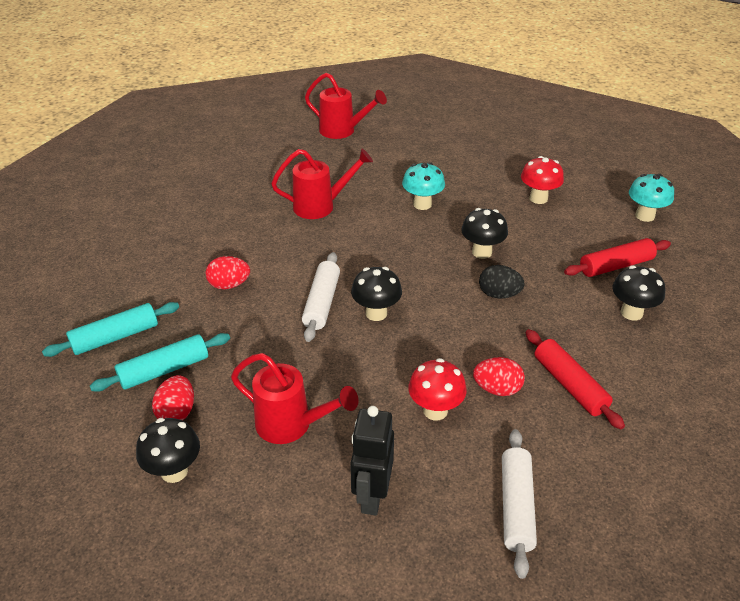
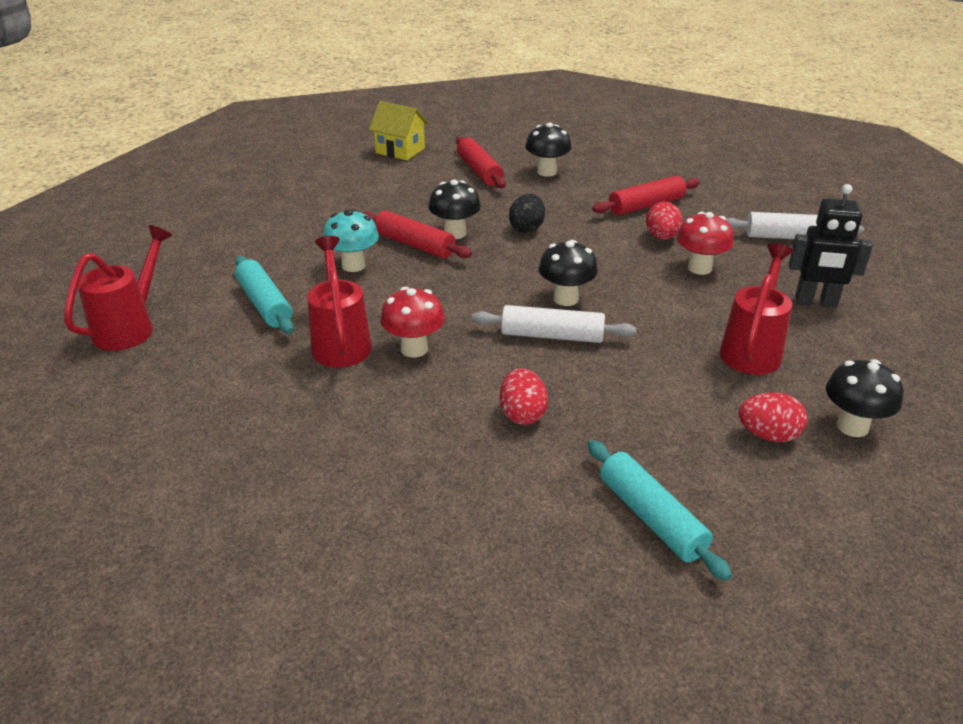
camera: 90 degrees left, 5 degrees down
turquoise rolling pin [90,333,230,392] -> turquoise rolling pin moved to [235,256,294,334]
red mushroom [521,156,564,204] -> red mushroom moved to [380,287,445,358]
turquoise mushroom [629,174,674,222] -> yellow house [369,101,428,160]
none -> red rolling pin [362,210,472,258]

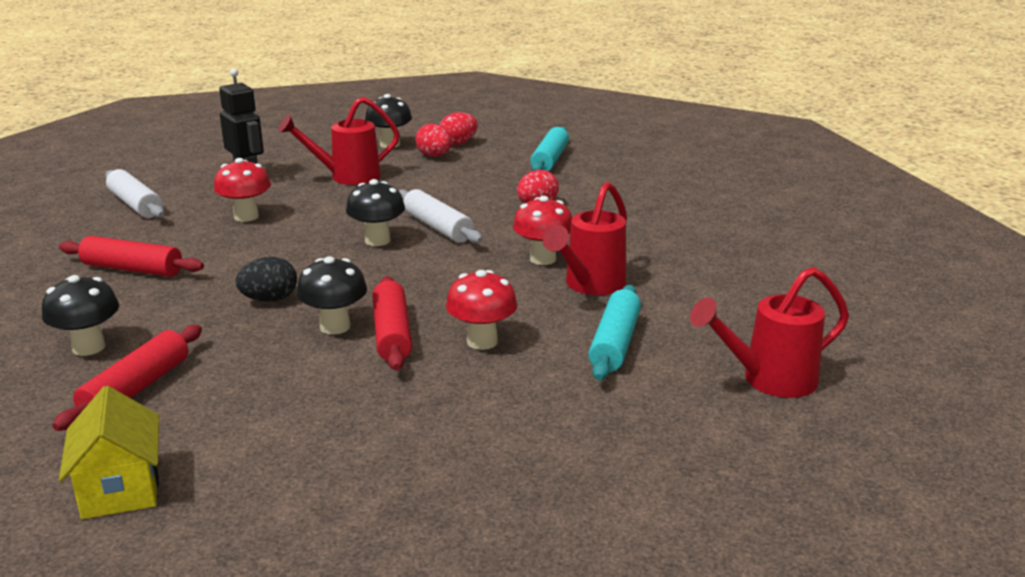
camera: 135 degrees left, 10 degrees down
turquoise mushroom [323,209,379,272] -> red mushroom [446,270,518,350]
red egg [646,202,683,240] -> red egg moved to [440,112,478,145]

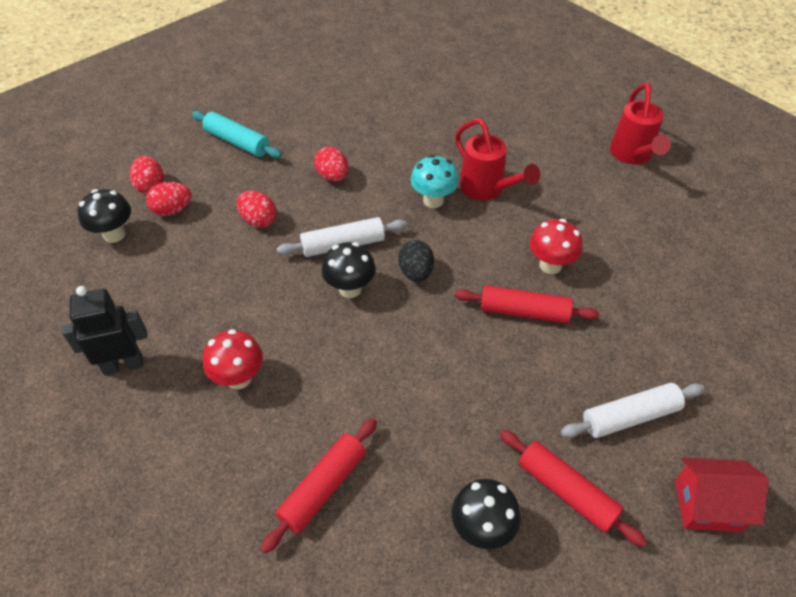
camera: 70 degrees left, 25 degrees up
yellow house [59,386,159,519] -> red house [675,457,769,532]
white rolling pin [105,169,165,218] -> white rolling pin moved to [561,383,705,438]
black egg [236,257,297,302] -> black egg moved to [398,240,434,282]
red watering can [278,97,400,185] -> none
black mushroom [297,256,367,334] -> none
red mushroom [513,196,572,265] -> turquoise mushroom [411,155,459,208]
turquoise rolling pin [588,285,641,381] -> none
none -> red egg [237,191,276,228]

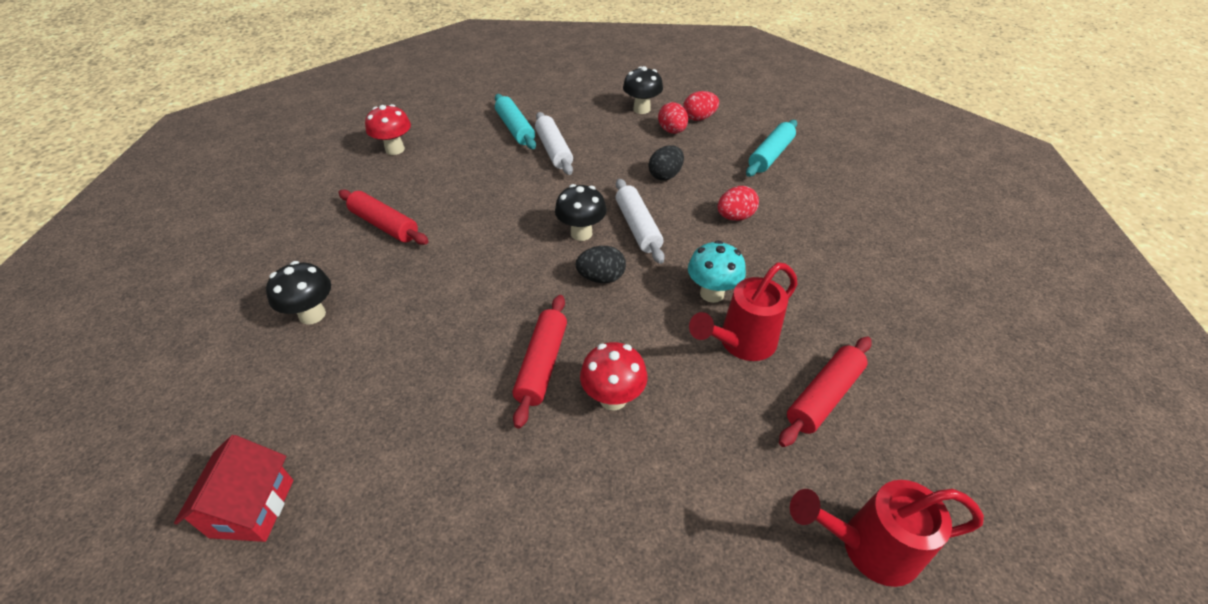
camera: 90 degrees right, 5 degrees down
black robot [62,286,147,375] -> turquoise rolling pin [495,94,536,149]
red mushroom [203,329,263,389] -> red mushroom moved to [365,104,411,155]
red egg [237,191,276,228] -> black egg [649,145,684,180]
red rolling pin [500,430,647,547] -> red rolling pin moved to [779,337,872,447]
white rolling pin [561,383,705,438] -> white rolling pin moved to [535,112,573,175]

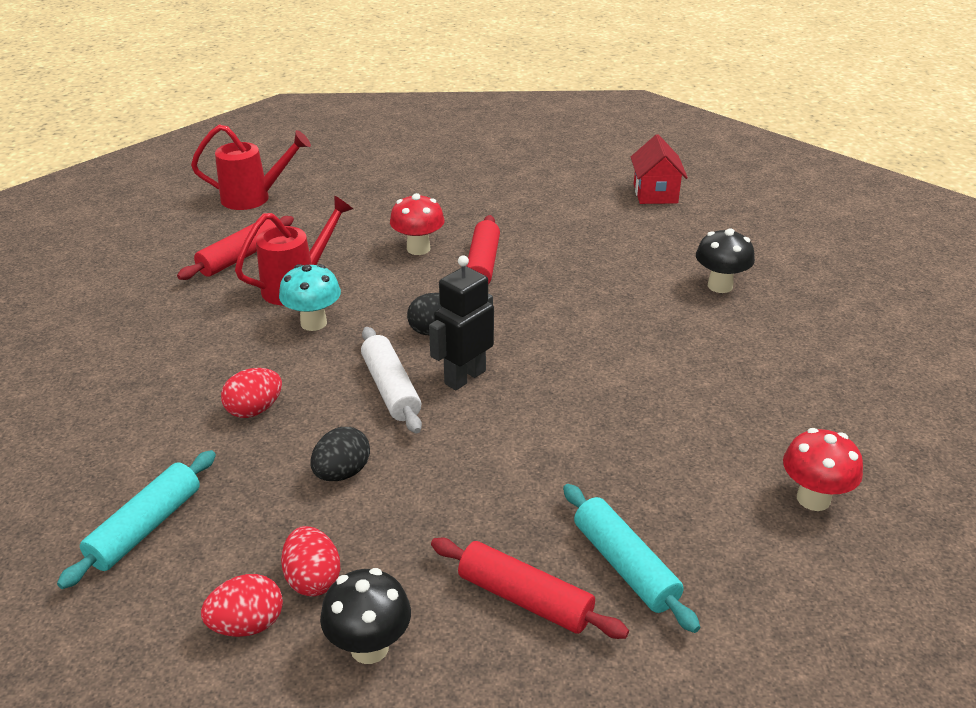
camera: 175 degrees right, 10 degrees down
red rolling pin [338,189,429,245] -> red rolling pin moved to [431,538,629,639]
white rolling pin [535,112,573,175] -> none
black mushroom [555,184,607,241] -> black robot [429,255,494,390]

